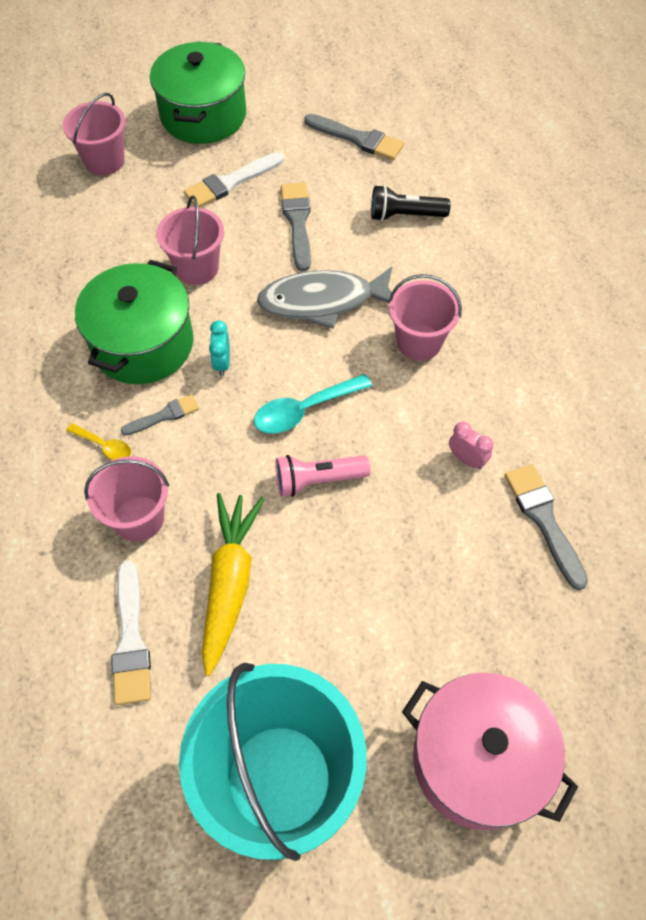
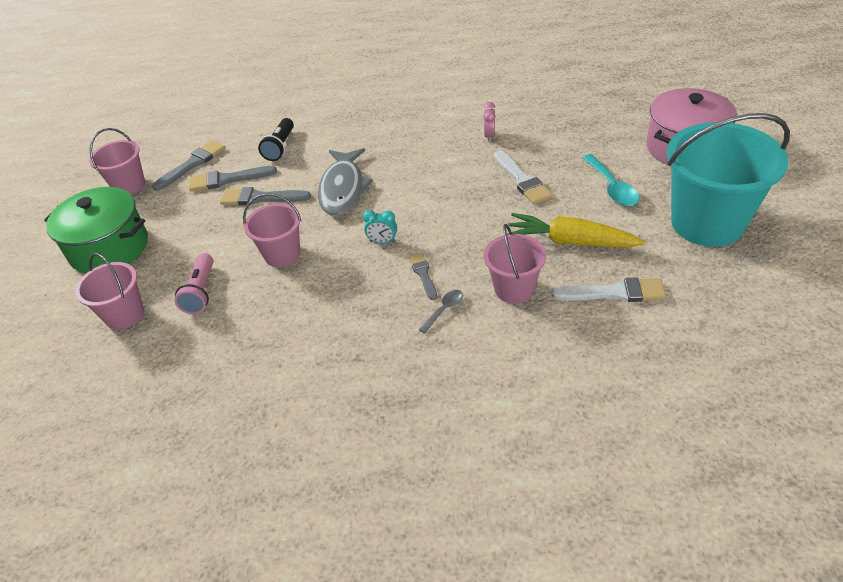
camera: 75 degrees left, 15 degrees down
yellow spoon [66,423,131,460] -> grey spoon [419,290,463,333]
green pot [75,260,193,384] -> none
white brush [184,152,284,207] -> white brush moved to [494,150,552,204]
turquoise spoon [254,374,372,434] -> turquoise spoon moved to [582,154,640,206]
pink flashlight [276,455,371,497] -> pink flashlight moved to [174,253,213,314]
pink bucket [389,274,462,361] -> pink bucket moved to [89,128,145,194]
pink clock [449,422,494,469] -> pink clock turned 45 degrees counterclockwise [483,102,496,142]
grey brush [505,464,588,590] -> grey brush moved to [189,166,277,192]

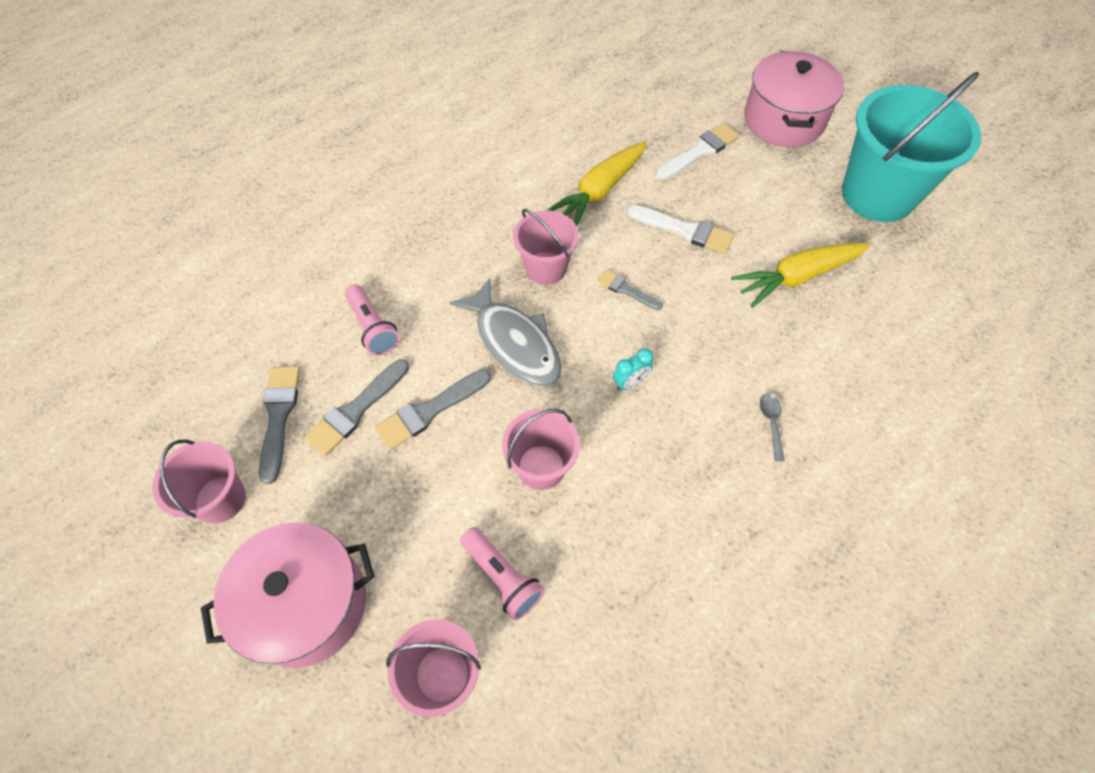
camera: 45 degrees left, 15 degrees up
green pot [44,187,148,274] -> pink pot [201,522,375,668]
black flashlight [258,118,294,161] -> pink flashlight [345,284,400,355]
grey brush [409,253,437,300] -> grey brush moved to [597,270,663,310]
pink clock [483,102,496,142] -> yellow carrot [546,142,647,226]
pink bucket [484,224,546,303] -> pink bucket moved to [513,209,579,285]
white brush [552,277,666,302] -> white brush moved to [657,123,739,179]
turquoise spoon [582,154,640,206] -> none

